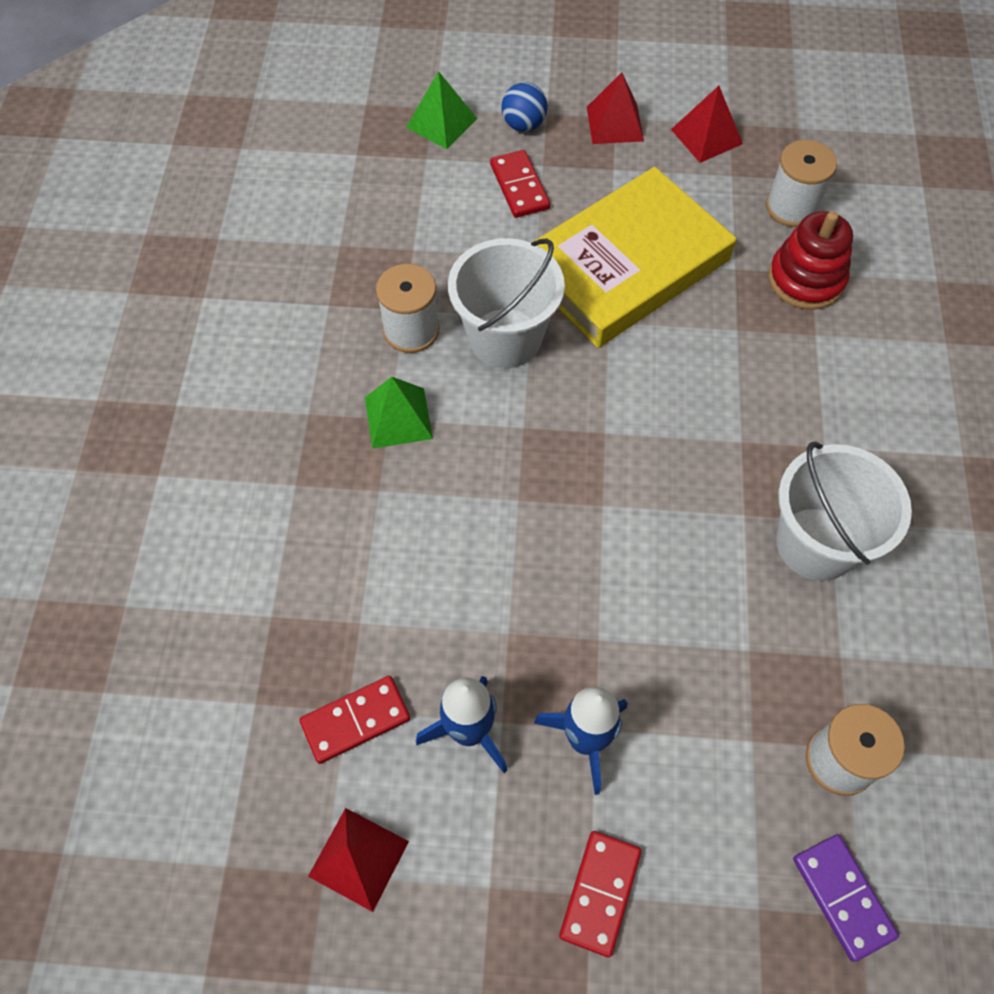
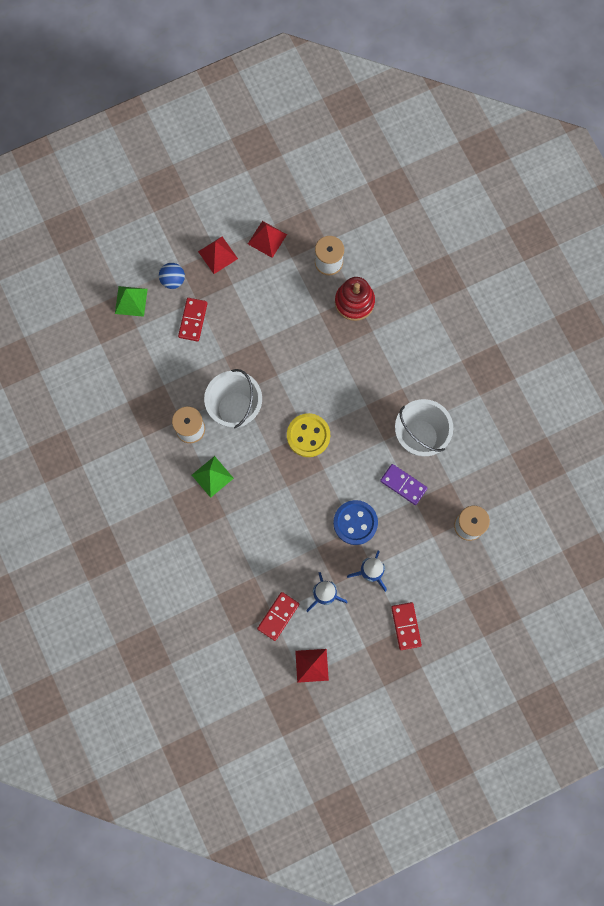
camera: 30 degrees left, 15 degrees up
red domino [490,150,550,218] -> red domino turned 60 degrees clockwise [178,298,208,342]
yellow book [533,167,736,348] -> none
purple domino [793,834,899,962] -> purple domino moved to [380,464,427,505]
none -> yellow button [287,413,330,457]
none -> blue button [333,500,378,545]

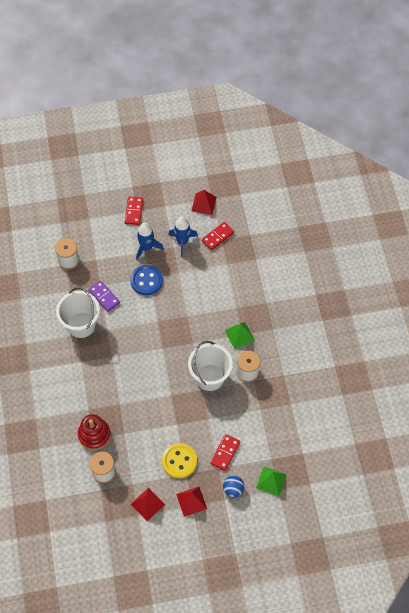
camera: 165 degrees left, 15 degrees down
yellow button [287,413,330,457] -> yellow button moved to [162,443,197,478]

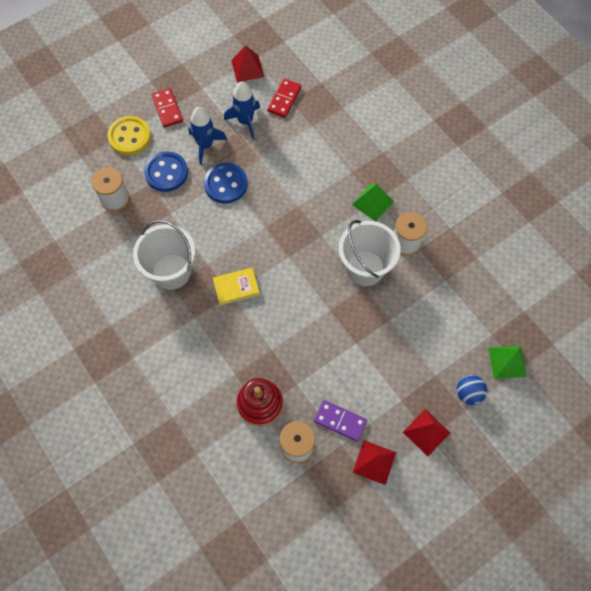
camera: 25 degrees left, 5 degrees up
purple domino [88,280,120,312] -> purple domino moved to [314,400,367,442]
yellow button [162,443,197,478] -> yellow button moved to [107,116,151,155]
red domino [210,434,240,471] -> none
none -> blue button [144,151,188,192]
none -> yellow book [213,268,260,305]

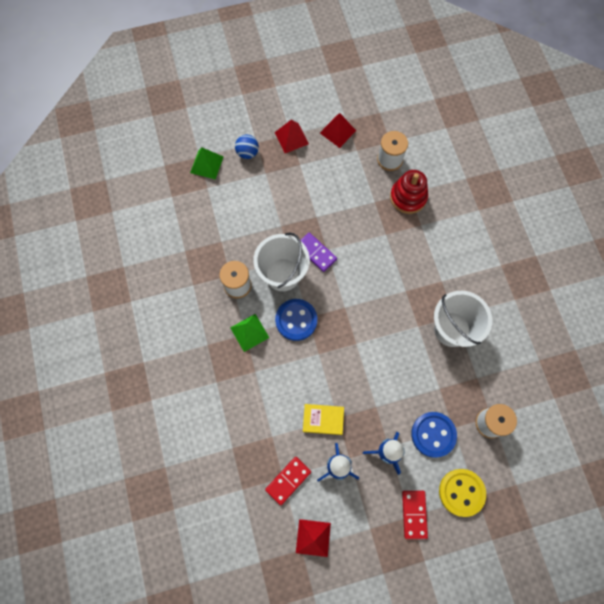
camera: 160 degrees left, 5 degrees up
blue button [204,163,248,204] -> blue button moved to [275,299,317,341]
yellow book [213,268,260,305] -> yellow book moved to [303,404,344,435]
purple domino [314,400,367,442] -> purple domino moved to [300,233,337,272]

